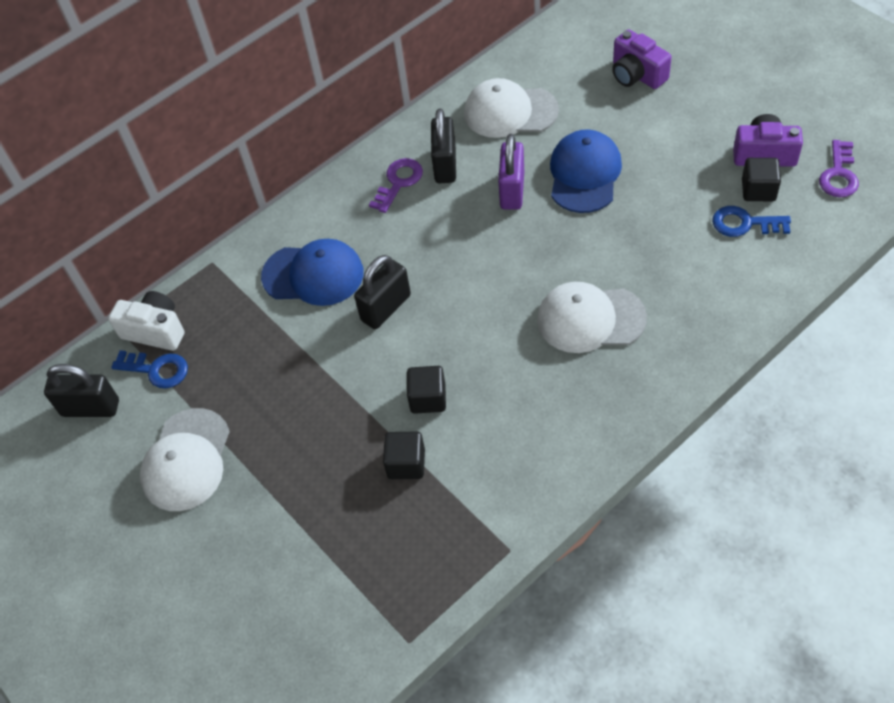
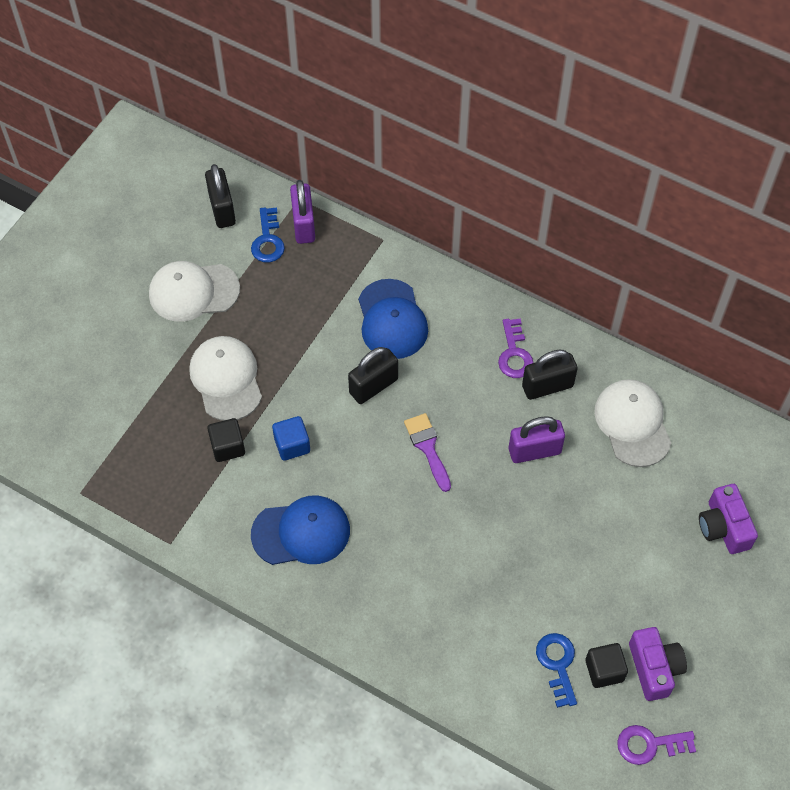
camera: 65 degrees right, 5 degrees up
white camera [108,291,185,351] -> purple padlock [290,180,315,244]
black padlock [354,255,411,329] -> black padlock turned 60 degrees counterclockwise [348,347,398,404]
purple key [369,158,423,213] -> purple key turned 75 degrees clockwise [498,318,534,378]
black cube [407,366,446,414] -> blue cube [272,416,310,461]
white cap [537,282,647,353] -> white cap moved to [189,336,262,421]
blue cap [550,129,622,213] -> blue cap moved to [251,495,350,565]
purple camera [612,29,672,89] -> purple camera turned 45 degrees counterclockwise [699,484,758,554]
none -> purple brush [404,413,451,492]

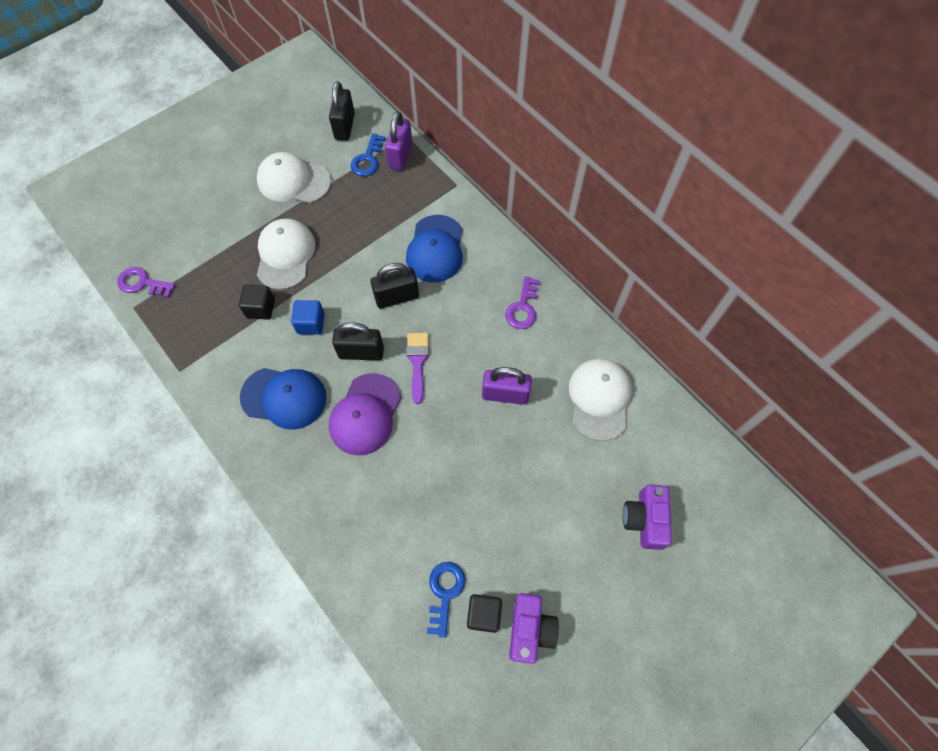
camera: 20 degrees right, 5 degrees up
black padlock [522,350,578,400] -> black padlock moved to [332,322,384,360]
purple key [617,725,696,765] -> purple key moved to [117,267,175,298]
none -> purple cap [329,373,401,455]

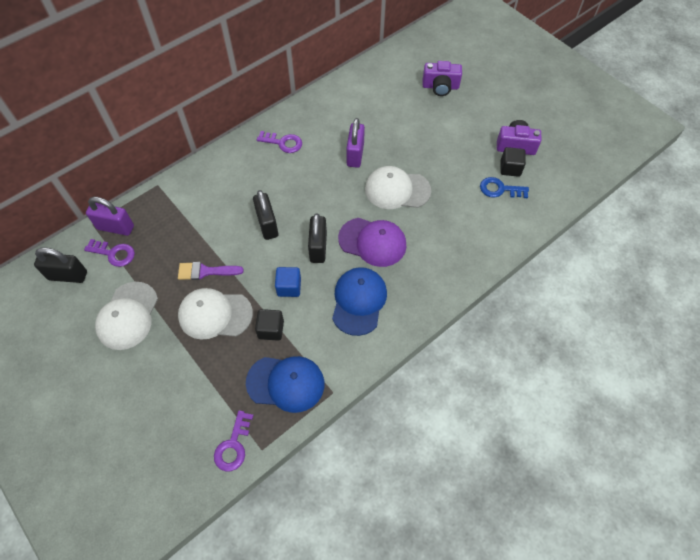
camera: 90 degrees left, 5 degrees down
blue key [351,133,386,176] -> purple key [84,239,135,267]
blue cap [406,215,463,282] -> blue cap moved to [246,356,324,413]
purple brush [407,333,429,404] -> purple brush moved to [178,262,244,280]
white cap [569,359,632,441] -> white cap moved to [365,166,431,209]

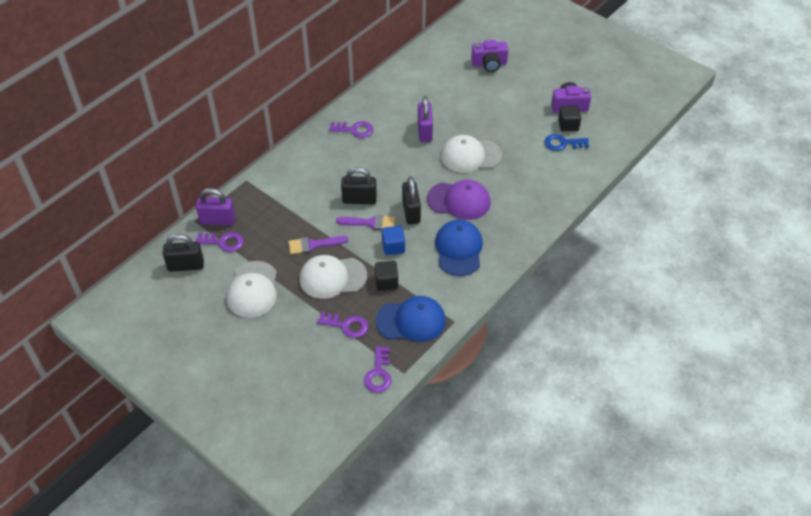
camera: 10 degrees left, 10 degrees down
black padlock [253,190,278,240] -> black padlock turned 60 degrees counterclockwise [341,167,377,204]
none -> purple key [317,312,368,338]
none -> purple brush [336,215,395,230]

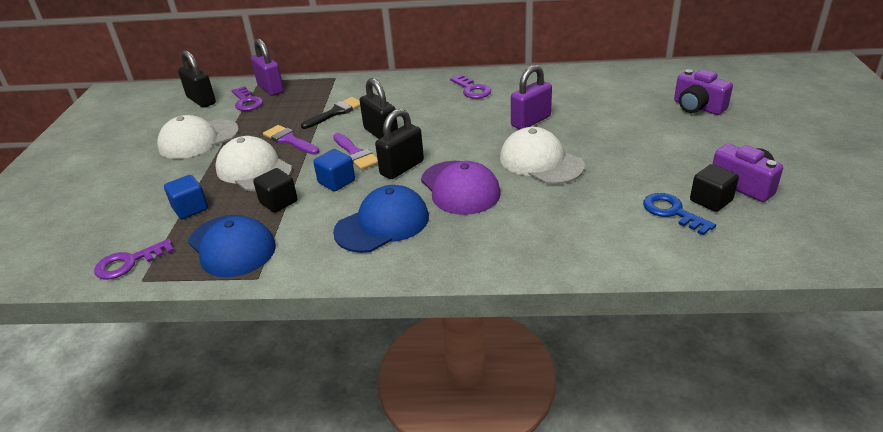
camera: 55 degrees right, 15 degrees down
purple key [317,312,368,338] -> blue cube [164,175,208,219]
none -> black brush [301,97,360,129]

